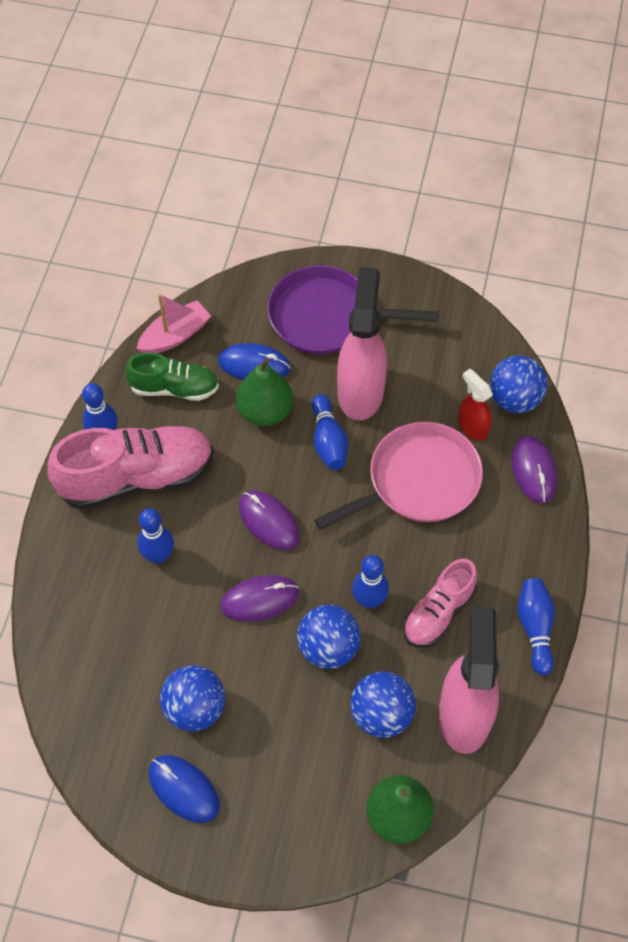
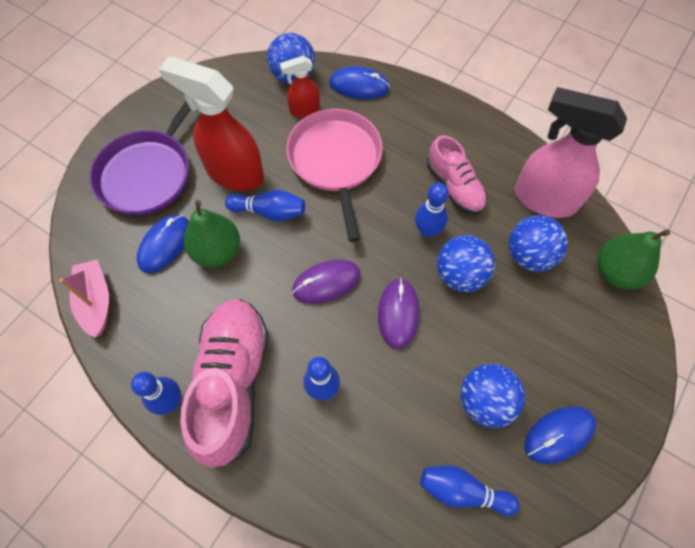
camera: 70 degrees left, 5 degrees up
green shoe [125,352,219,401] -> none
pink spray bottle [337,267,387,421] -> red spray bottle [159,56,264,191]
purple mouse [511,435,557,504] -> blue mouse [329,66,390,99]
blue bowling pin [518,578,555,675] -> blue bowling pin moved to [420,466,520,516]

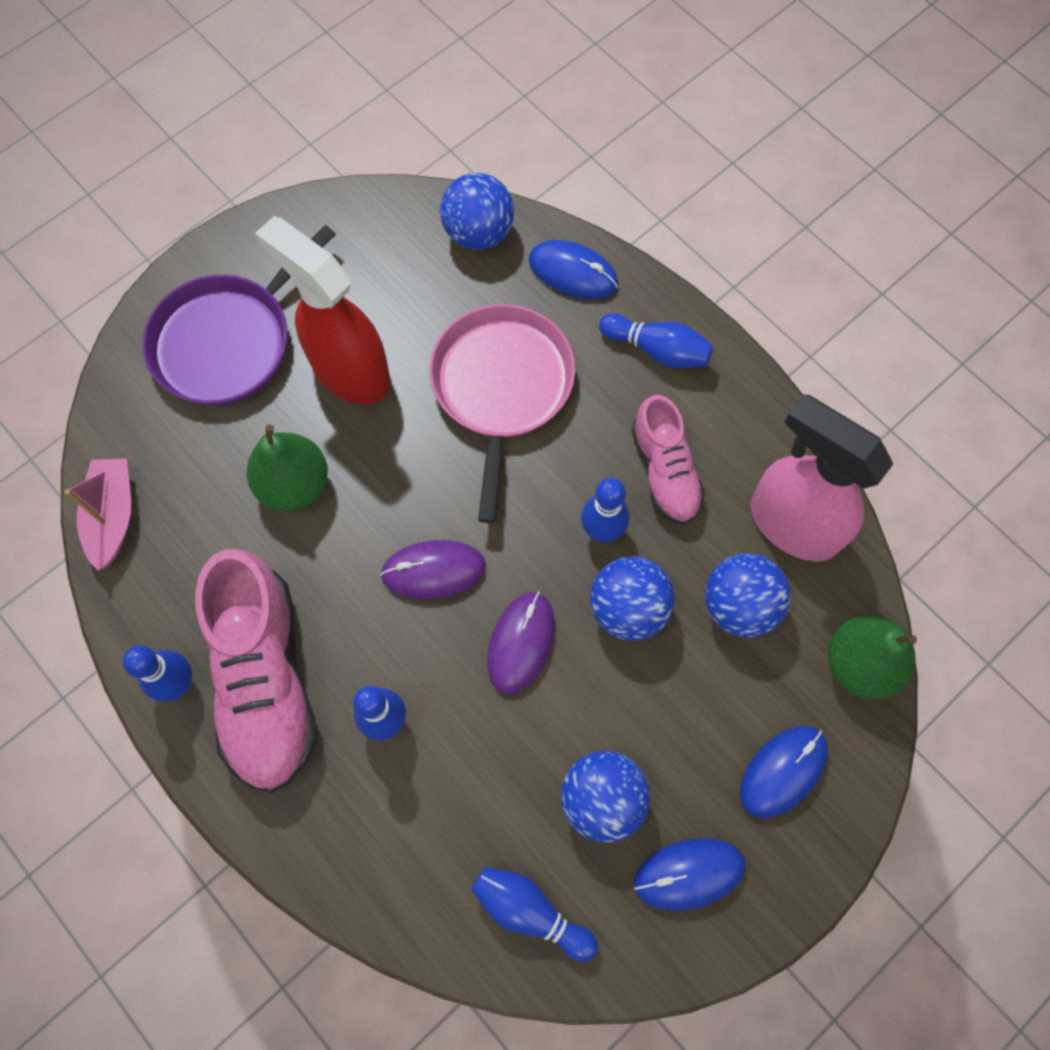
camera: 15 degrees right, 5 degrees up
blue mouse [137,215,189,273] -> blue mouse moved to [740,726,828,819]
pink shoe [180,299,269,468] -> pink shoe turned 150 degrees clockwise [195,549,317,793]
blue bowling pin [225,190,305,222] -> blue bowling pin moved to [599,313,713,368]
red spray bottle [280,56,320,117] -> none

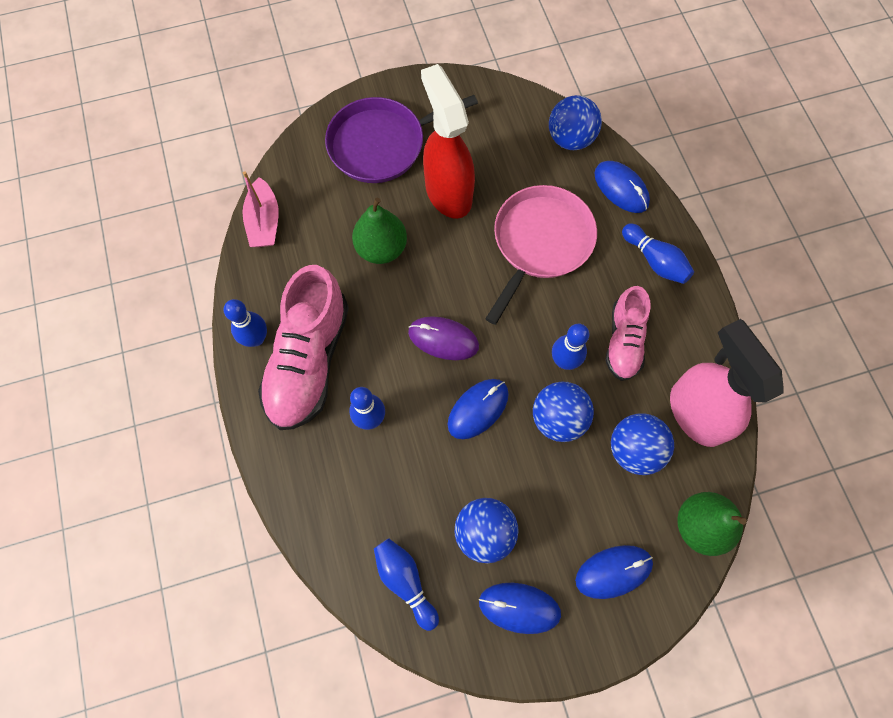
camera: 25 degrees right, 0 degrees up
pink boat [65,459,131,571] -> pink boat turned 150 degrees clockwise [242,171,279,247]
purple mouse [487,592,555,694] -> blue mouse [448,379,509,439]

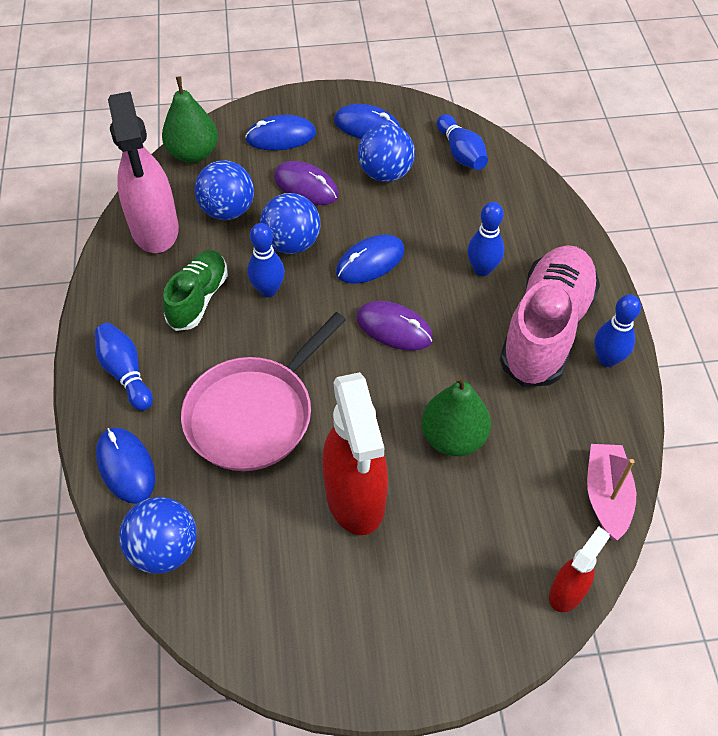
camera: 170 degrees left, 15 degrees down
purple pan [325,95,478,183] -> none
pink shoe [605,286,651,381] -> green shoe [163,250,228,331]
none -> purple mouse [274,161,339,205]
none -> red spray bottle [549,526,610,612]

